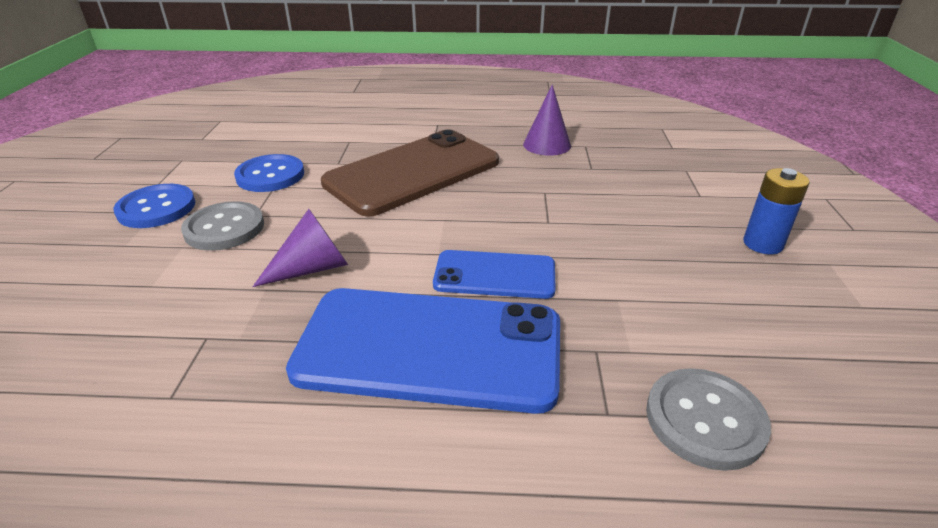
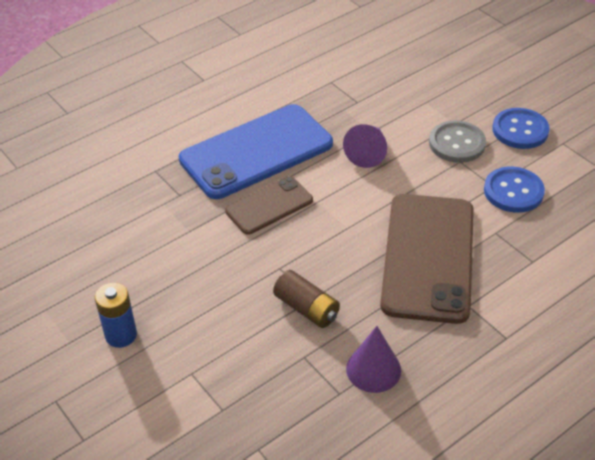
camera: 140 degrees right, 10 degrees up
blue phone [433,250,556,299] -> brown phone [225,177,313,235]
grey button [646,368,771,471] -> none
none -> brown battery [273,270,340,328]

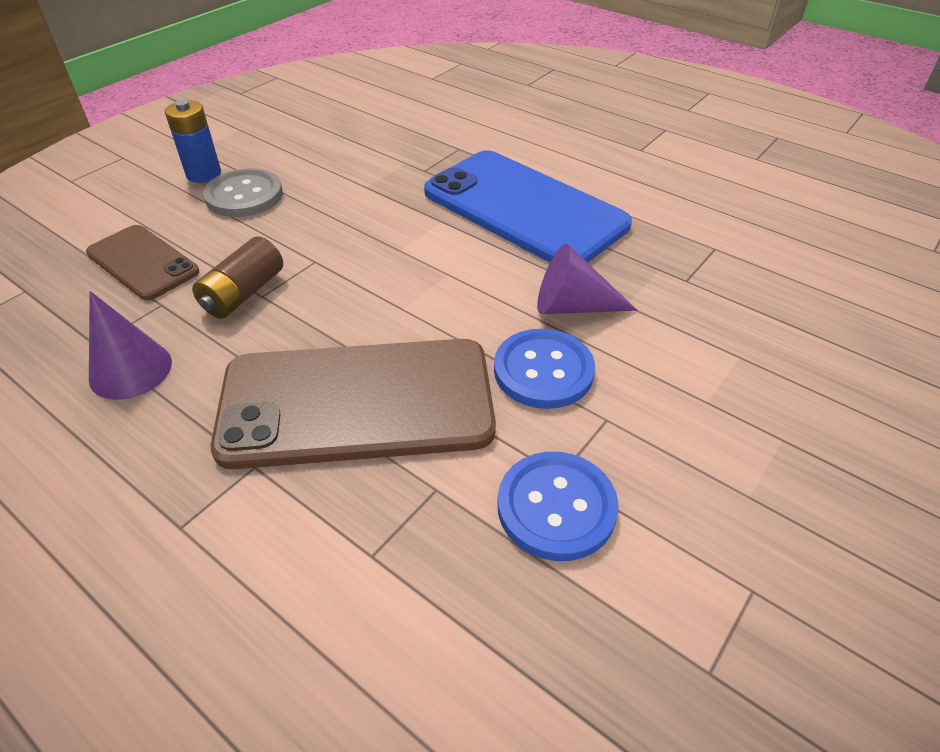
camera: 75 degrees right, 0 degrees up
brown phone [225,177,313,235] -> brown phone moved to [86,225,199,301]
grey button [429,121,486,163] -> grey button moved to [203,168,283,217]
blue button [493,108,550,149] -> blue button moved to [494,329,595,409]

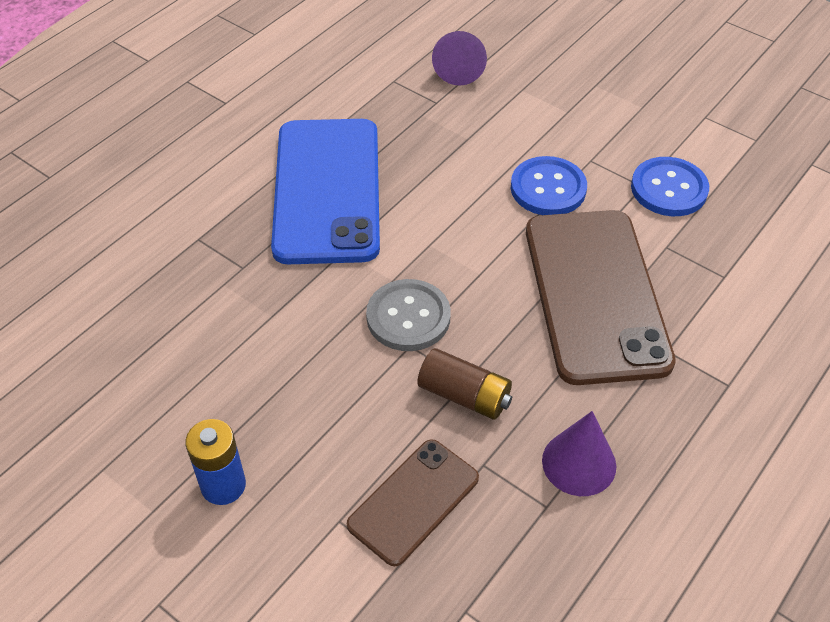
camera: 90 degrees left, 5 degrees up
grey button [203,168,283,217] -> grey button moved to [366,279,451,351]
blue phone [424,150,632,263] -> blue phone turned 45 degrees counterclockwise [271,119,380,264]
purple cone [537,244,637,314] -> purple cone moved to [432,31,487,85]

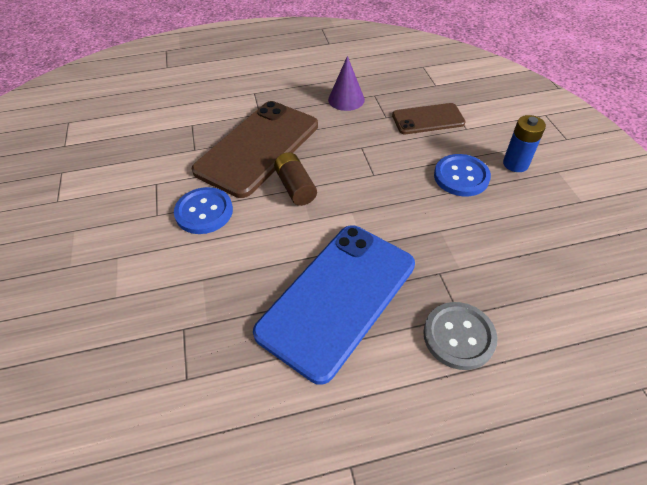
camera: 140 degrees left, 0 degrees up
grey button [366,279,451,351] -> grey button moved to [423,302,498,370]
brown battery [417,348,512,420] -> brown battery moved to [274,152,317,206]
purple cone [432,31,487,85] -> none
blue button [631,157,709,216] -> blue button moved to [434,154,491,196]

